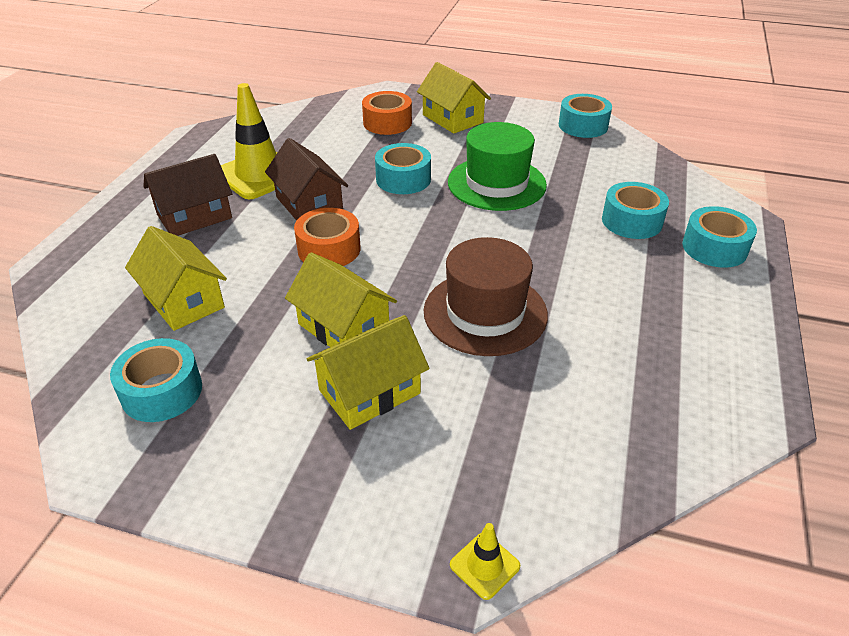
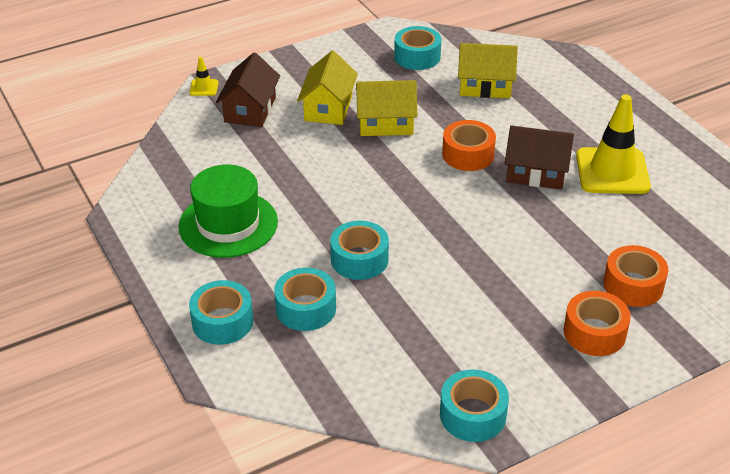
camera: 135 degrees right, 0 degrees up
brown house [144,154,232,236] -> brown house moved to [216,53,280,127]
turquoise tape [375,143,431,194] -> turquoise tape moved to [330,221,389,280]
yellow house [417,62,491,134] -> orange tape [563,291,631,356]
brown hat [424,237,548,356] -> none
green hat [448,122,547,211] -> green hat moved to [178,165,278,258]

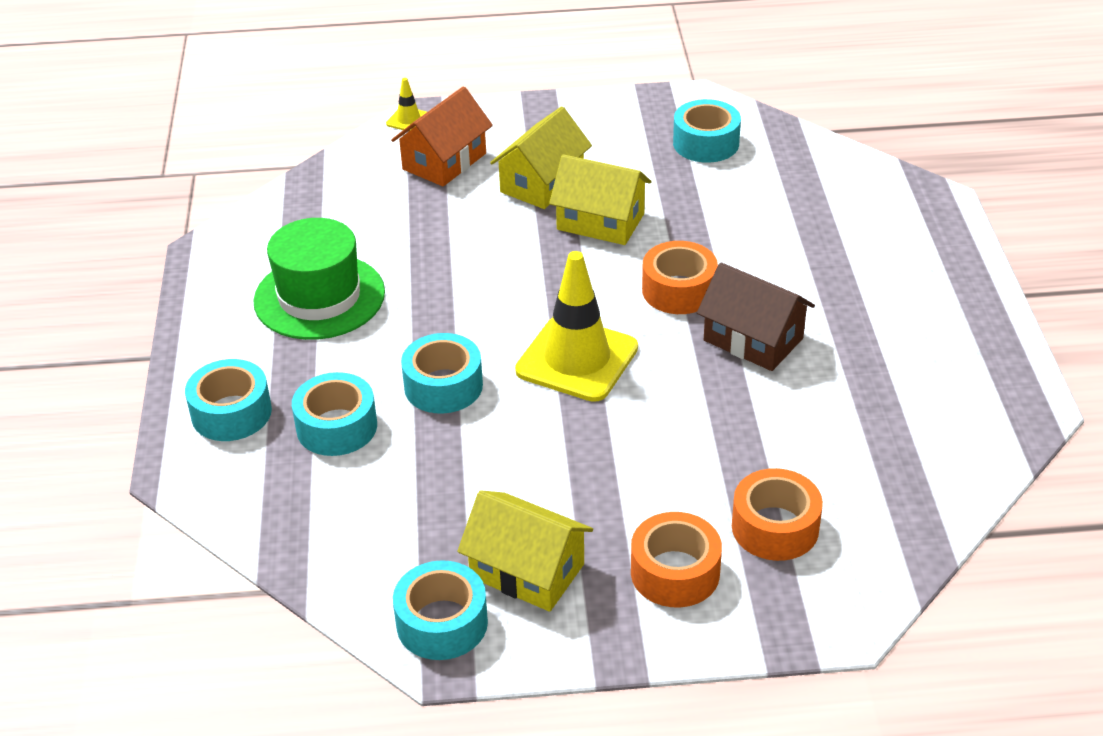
camera: 25 degrees right, 0 degrees up
brown house [216,53,280,127] -> orange house [391,86,493,186]
yellow house [458,43,518,98] -> yellow house moved to [457,490,593,612]
yellow traffic cone [576,94,651,194] -> yellow traffic cone moved to [515,251,638,402]

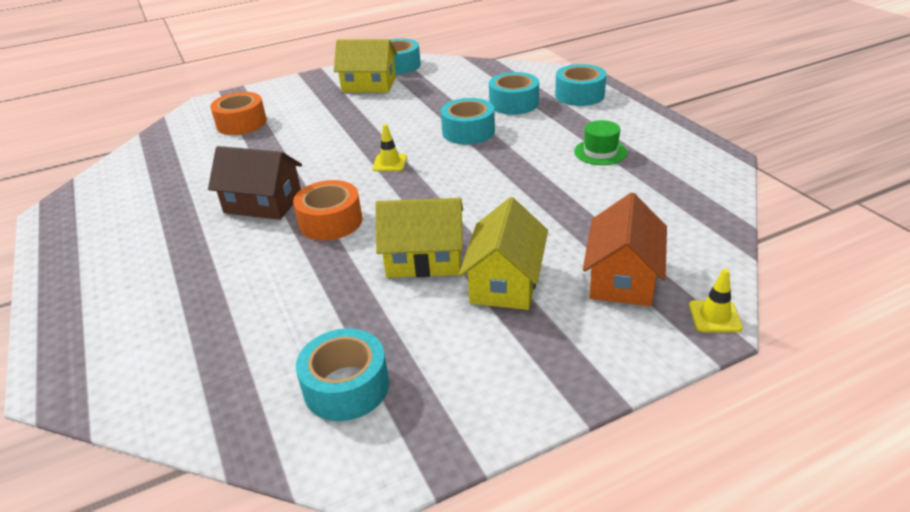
camera: 160 degrees right, 5 degrees down
green hat [253,218,385,340] -> green hat [574,120,627,165], size x0.52
yellow traffic cone [515,251,638,402] -> yellow traffic cone [372,124,407,171], size x0.44
orange tape [631,512,722,608] -> none

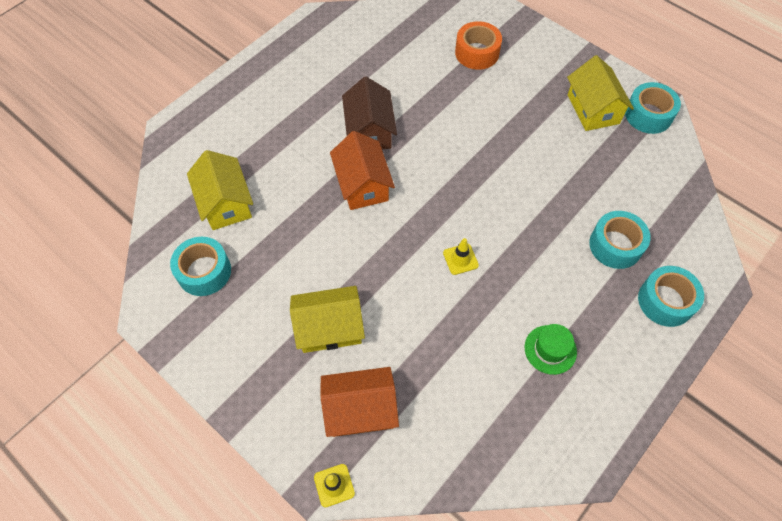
camera: 65 degrees right, 25 degrees up
orange tape [293,180,362,241] -> orange house [330,131,395,210]
yellow traffic cone [372,124,407,171] -> yellow traffic cone moved to [443,238,479,275]
yellow house [375,198,463,278] -> yellow house moved to [187,150,253,230]
turquoise tape [441,98,495,144] -> none

